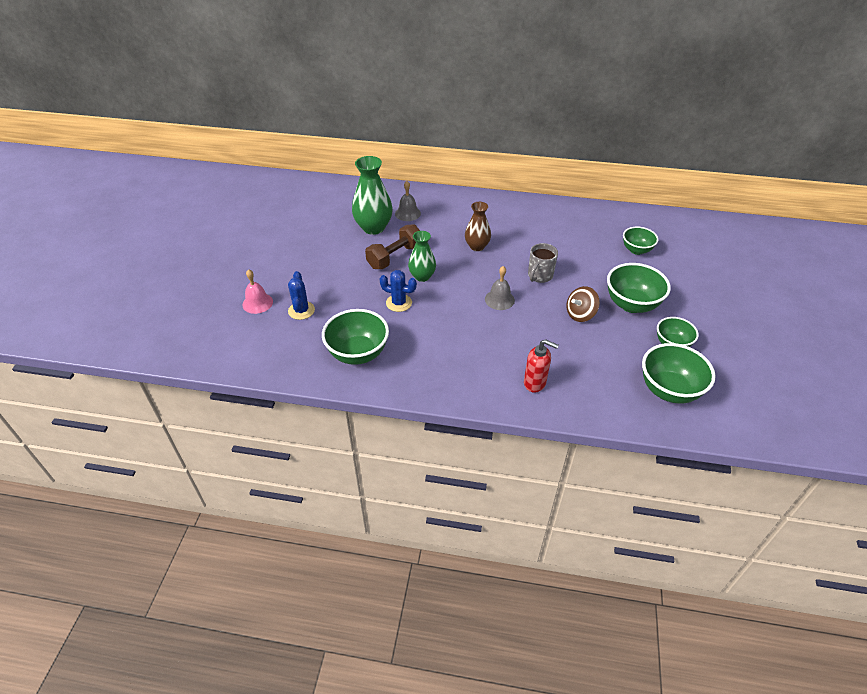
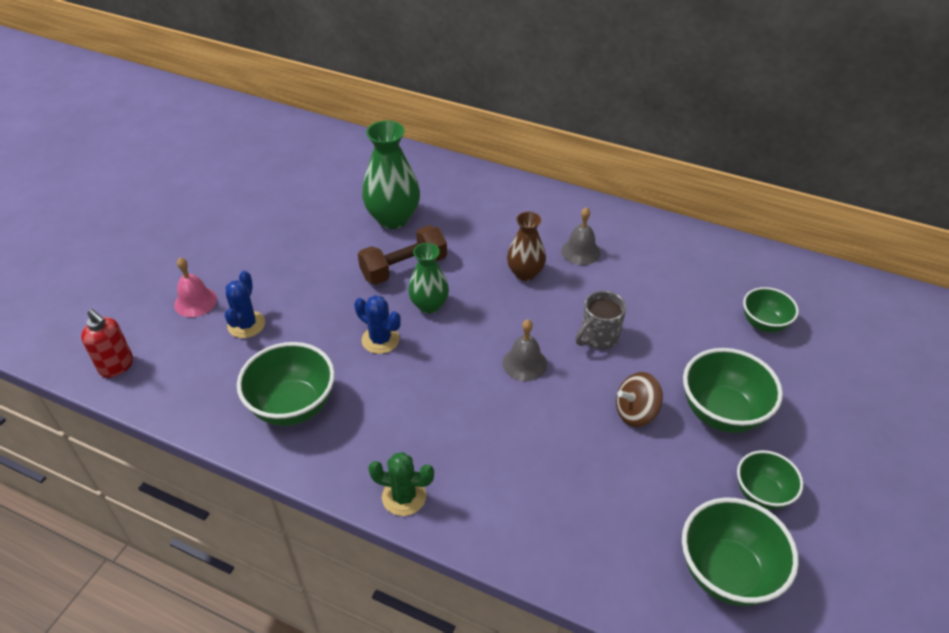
camera: 15 degrees right, 0 degrees up
grey bell [395,181,421,221] -> grey bell moved to [561,207,601,265]
red soap dispenser [524,339,559,392] -> red soap dispenser moved to [81,309,133,378]
none -> green cactus [368,452,434,516]

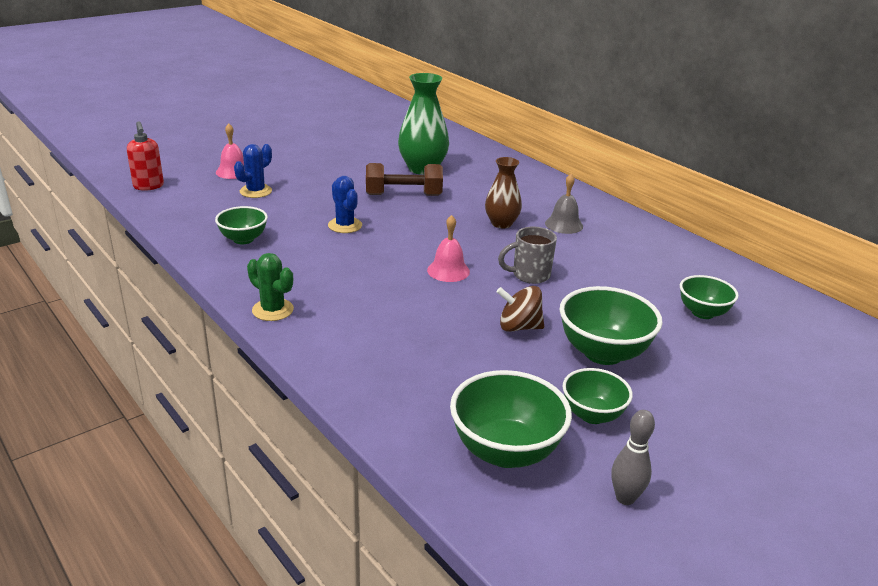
camera: 25 degrees right, 15 degrees down
green bowl [237,342,335,426] -> green bowl [215,206,268,244], size x0.62
green vase [408,243,449,314] -> none
grey bell [503,320,547,381] -> pink bell [427,215,470,282]
none -> grey bowling pin [611,410,655,505]

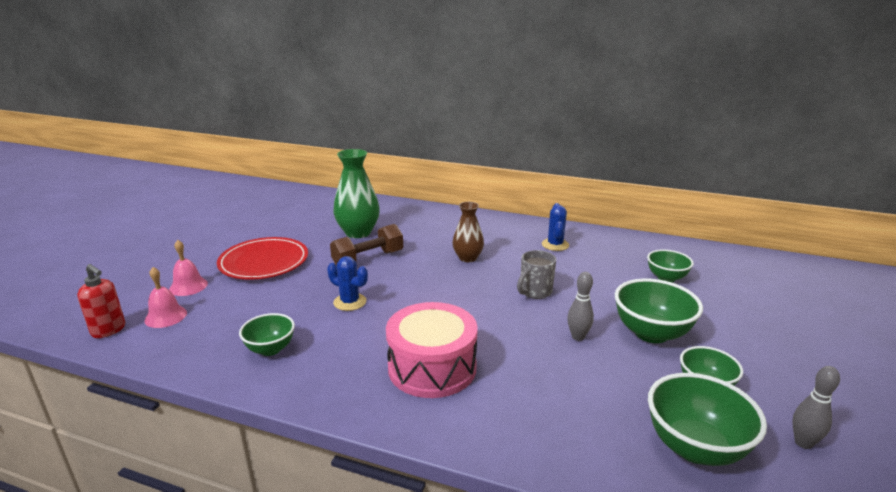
camera: 30 degrees left, 5 degrees down
blue cactus [234,144,272,198] -> blue cactus moved to [542,203,569,251]
green cactus [247,253,294,321] -> none
pink bell [427,215,470,282] -> pink bell moved to [144,267,187,328]
brown spinning top [497,286,544,332] -> grey bowling pin [567,272,594,341]
grey bell [545,174,583,234] -> none
none -> red plate [217,237,308,280]
none -> pink drum [386,302,478,398]

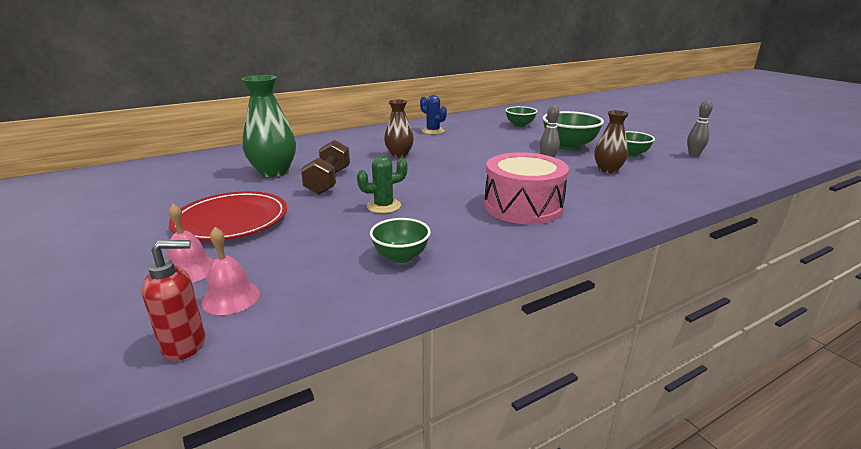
camera: 50 degrees left, 0 degrees up
blue cactus [327,256,368,311] -> green cactus [357,155,407,213]
grey mug [517,250,556,299] -> none
green bowl [648,373,767,466] -> none
none -> brown vase [594,110,629,173]

